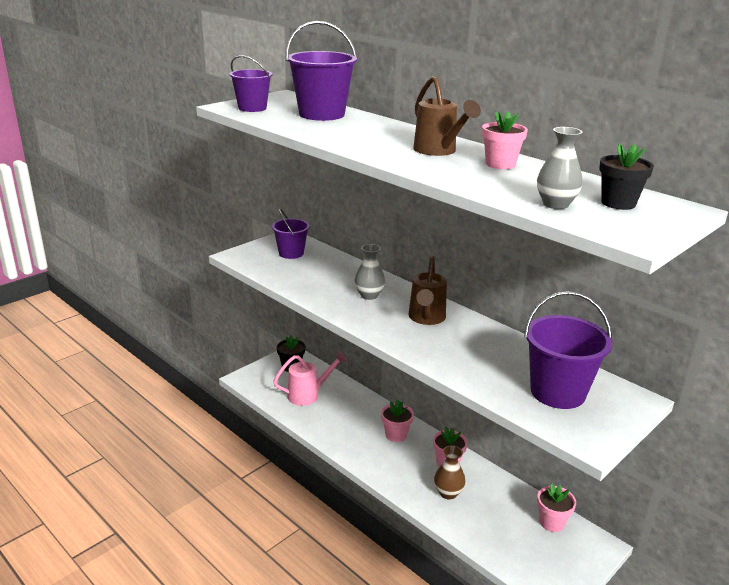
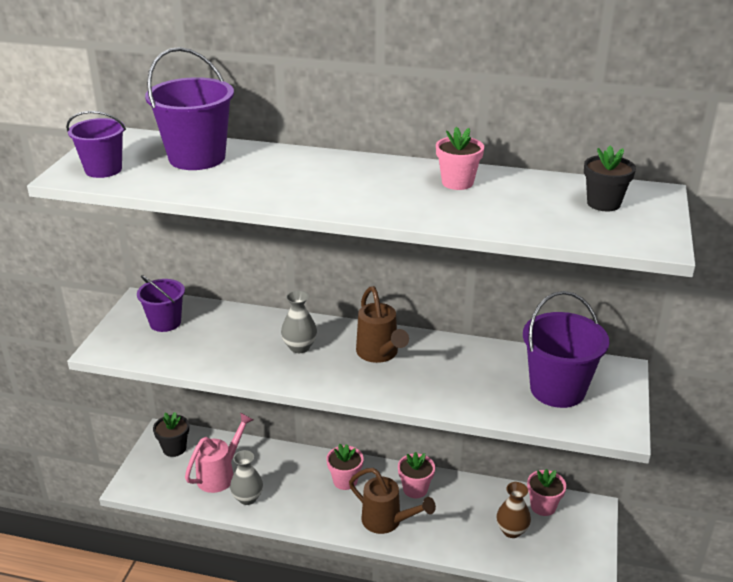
camera: 30 degrees left, 5 degrees up
brown watering can [413,76,481,156] -> brown watering can moved to [349,468,436,534]
brown vase [434,445,465,499] -> brown vase moved to [496,482,531,538]
grey vase [537,127,582,209] -> grey vase moved to [230,450,263,505]

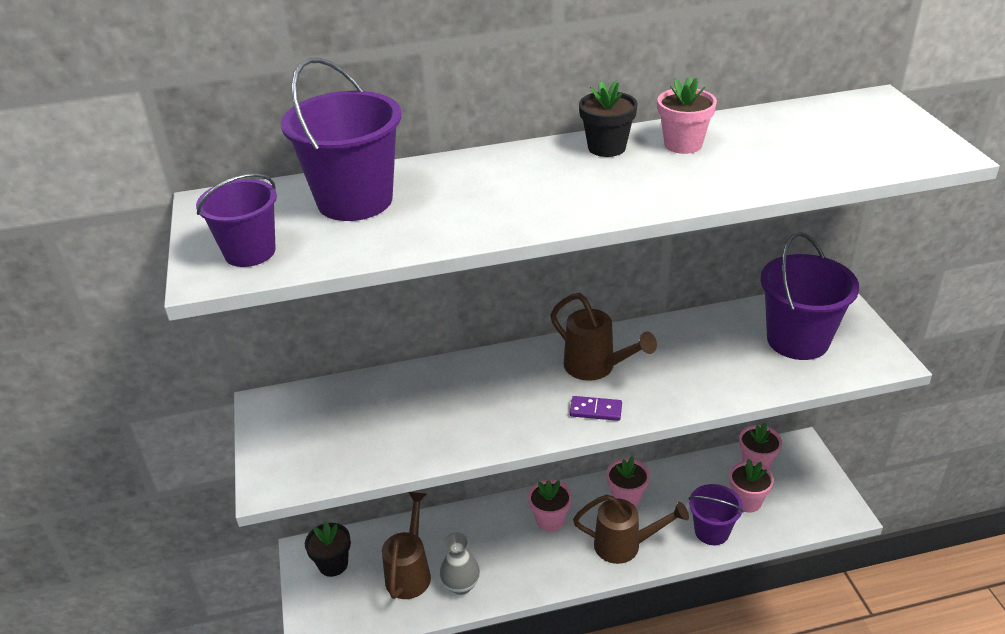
camera: 25 degrees left, 5 degrees up
purple bucket [137,275,185,332] -> purple bucket moved to [689,484,744,545]
pink watering can [185,413,253,493] -> brown watering can [382,492,431,599]
grey vase [281,290,317,353] -> none
brown vase [496,482,531,538] -> pink flower pot [729,459,774,513]
black flower pot [584,145,636,211] -> black flower pot moved to [579,81,638,157]
none -> purple domino [570,396,622,421]

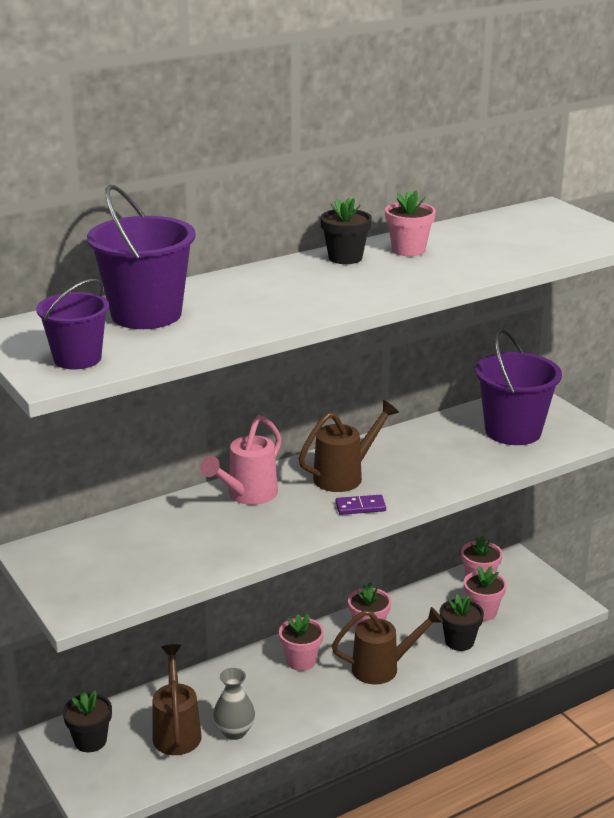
camera: 20 degrees left, 10 degrees down
brown watering can [550,293,657,381] -> brown watering can turned 60 degrees counterclockwise [299,400,399,492]
purple bucket [689,484,744,545] -> black flower pot [440,594,484,651]
none -> pink watering can [200,415,281,505]

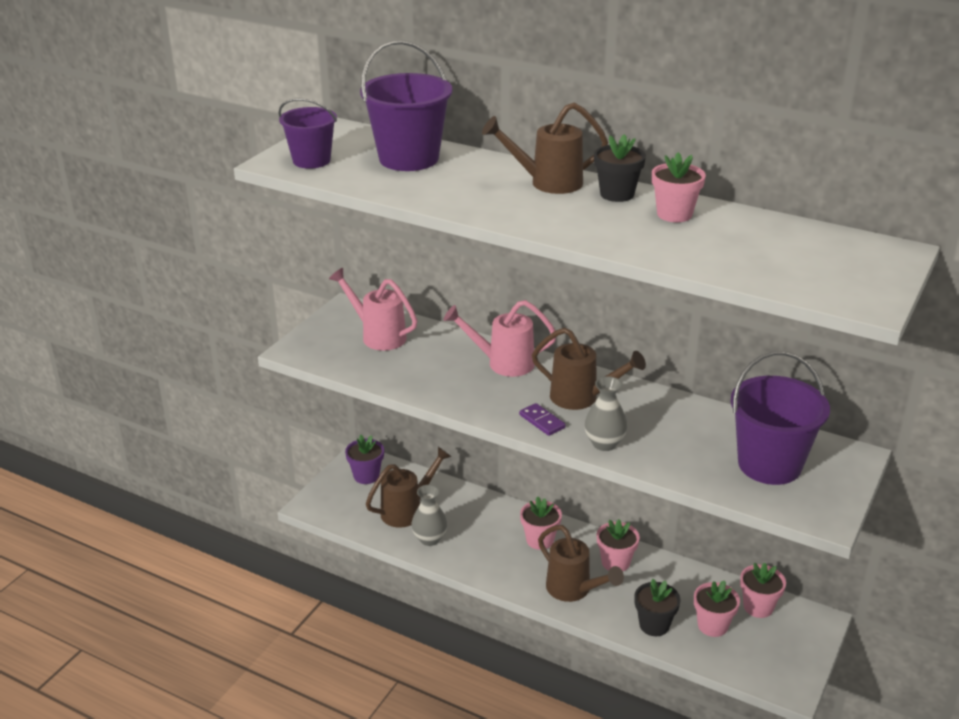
camera: 60 degrees right, 5 degrees up
black flower pot [63,690,112,752] -> purple flower pot [345,435,384,484]
none -> pink watering can [329,268,418,351]
none -> brown watering can [482,103,608,194]
none -> grey vase [585,376,627,451]

